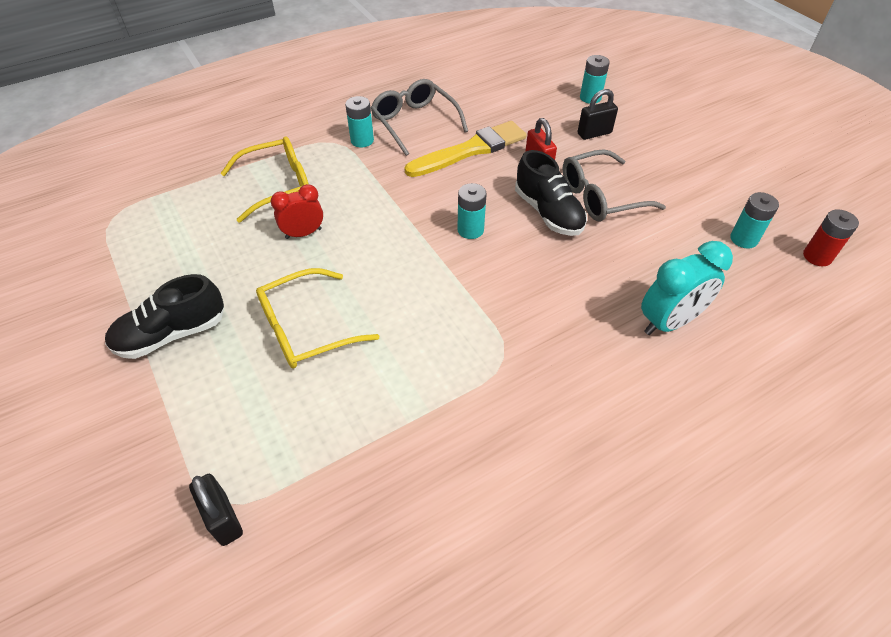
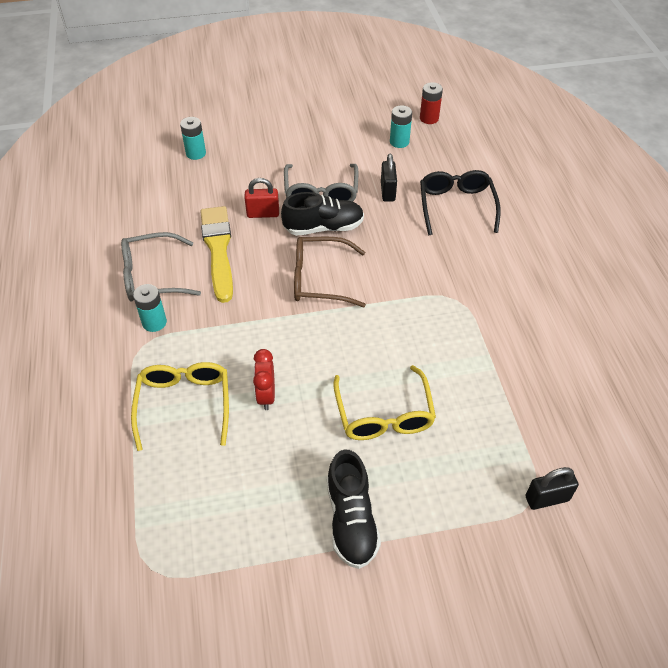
camera: 70 degrees left, 0 degrees up
turquoise battery [457,183,487,239] -> brown glasses [294,237,366,307]
black padlock [577,89,618,140] -> black padlock moved to [381,154,397,202]
turquoise clock [641,241,733,335] -> black glasses [420,170,501,235]

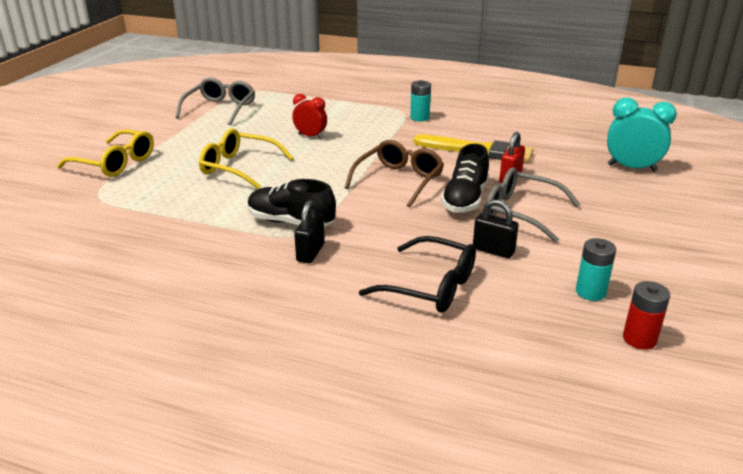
camera: 120 degrees right, 20 degrees down
grey glasses [121,232,201,301] -> grey glasses moved to [175,78,255,125]
yellow glasses [131,362,229,451] -> yellow glasses moved to [57,129,154,177]
turquoise battery [180,117,206,160] -> turquoise clock [607,98,677,172]
black shoe [327,449,381,569] -> black shoe moved to [248,179,336,227]
black padlock [525,467,579,510] -> black padlock moved to [294,200,325,263]

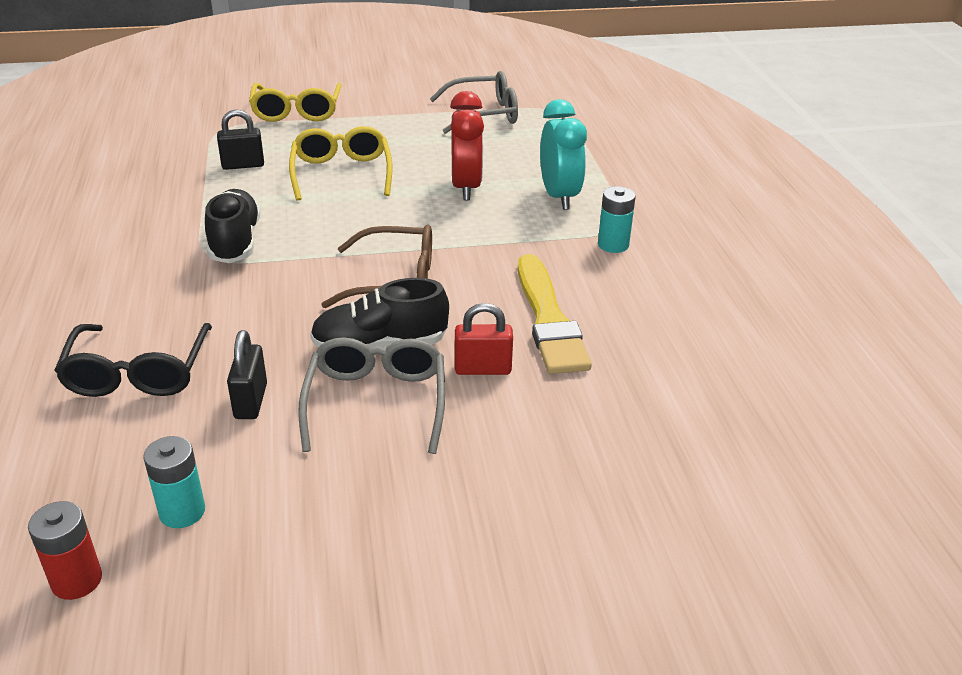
camera: 60 degrees right, 5 degrees up
red clock [292,94,327,139] -> red clock [450,91,484,200], size x1.53
black padlock [294,200,325,263] -> black padlock moved to [217,110,264,170]
turquoise clock [607,98,677,172] -> turquoise clock moved to [540,99,587,210]

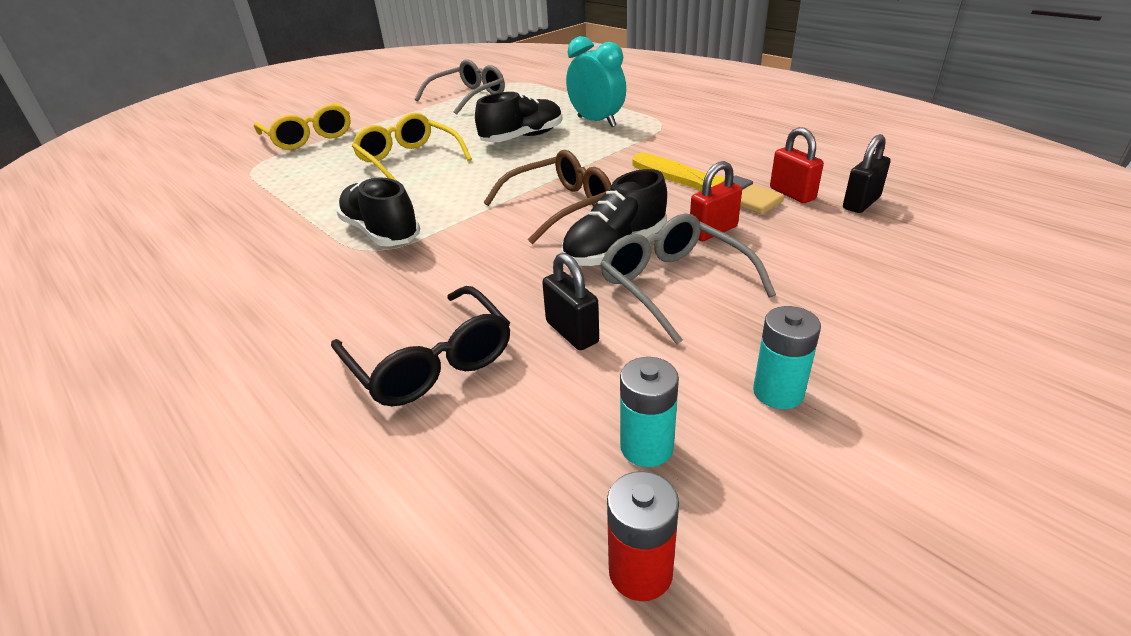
camera: 30 degrees left, 0 degrees up
black padlock [217,110,264,170] -> black padlock moved to [843,134,891,213]
red clock [450,91,484,200] -> black shoe [475,92,563,142]
turquoise battery [598,186,636,253] -> turquoise battery moved to [753,306,821,409]
none -> red padlock [770,127,824,203]

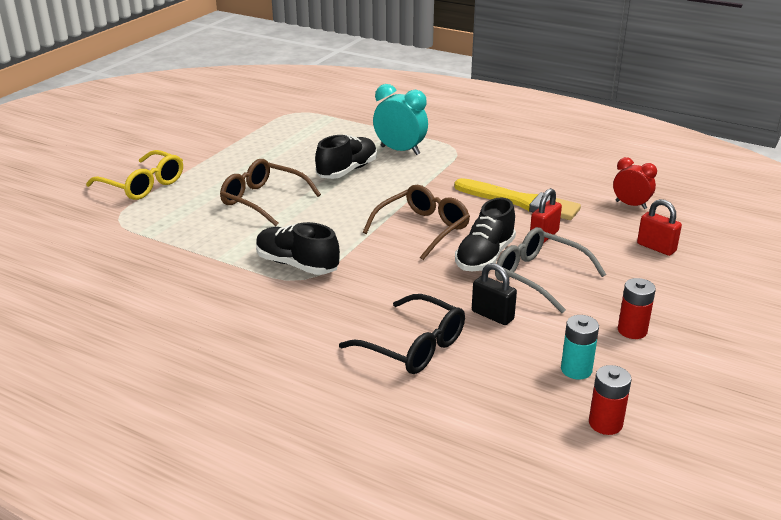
camera: 20 degrees left, 5 degrees down
yellow glasses [352,113,472,181] -> brown glasses [220,159,321,226]
grey glasses [415,60,505,115] -> none
turquoise battery [753,306,821,409] -> red battery [618,278,656,339]
red padlock [770,127,824,203] -> red padlock moved to [637,199,682,256]
black padlock [843,134,891,213] -> red clock [613,157,657,209]

